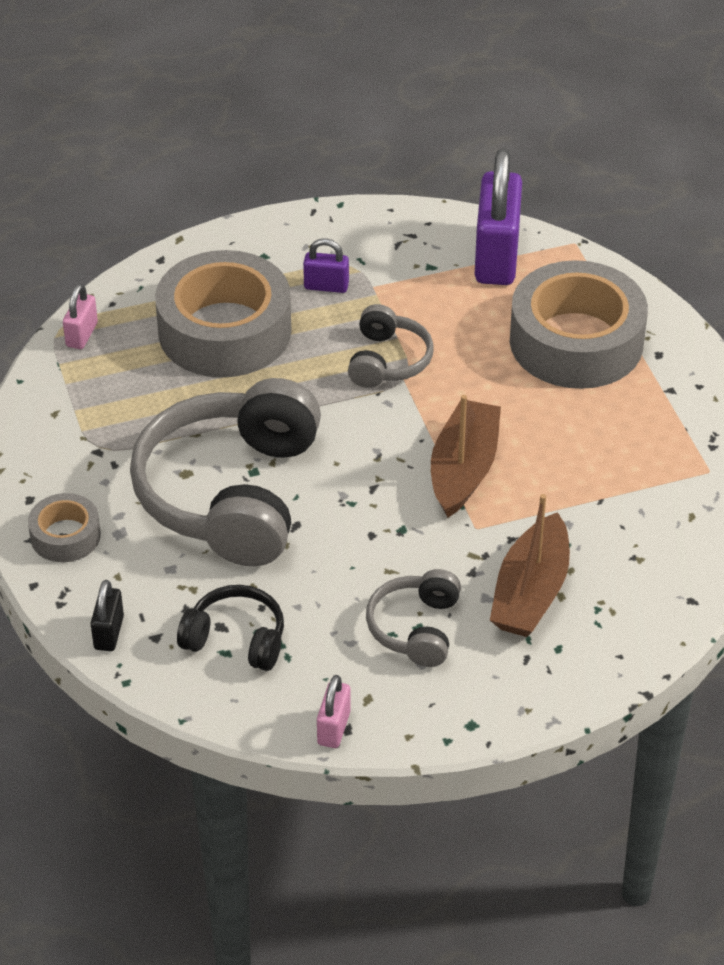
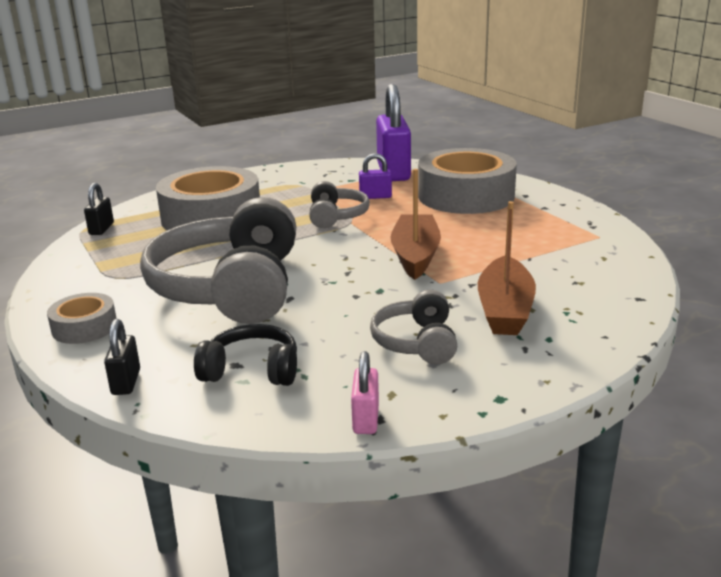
camera: 10 degrees left, 20 degrees down
pink padlock [63,284,98,349] -> black padlock [84,183,114,235]
purple padlock [303,238,349,293] -> purple padlock moved to [359,153,392,199]

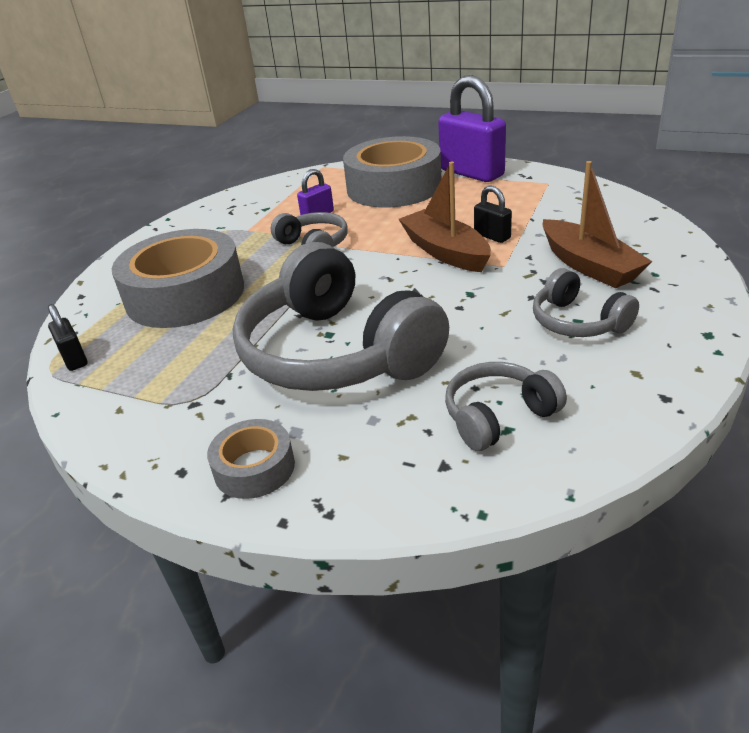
camera: 35 degrees left, 10 degrees up
black padlock [104,319,140,395] -> black padlock moved to [474,186,512,243]
black headphones [194,324,297,386] -> grey headphones [445,362,567,451]
pink padlock [351,351,379,434] -> none
purple padlock [376,84,411,181] -> purple padlock moved to [438,75,506,182]

